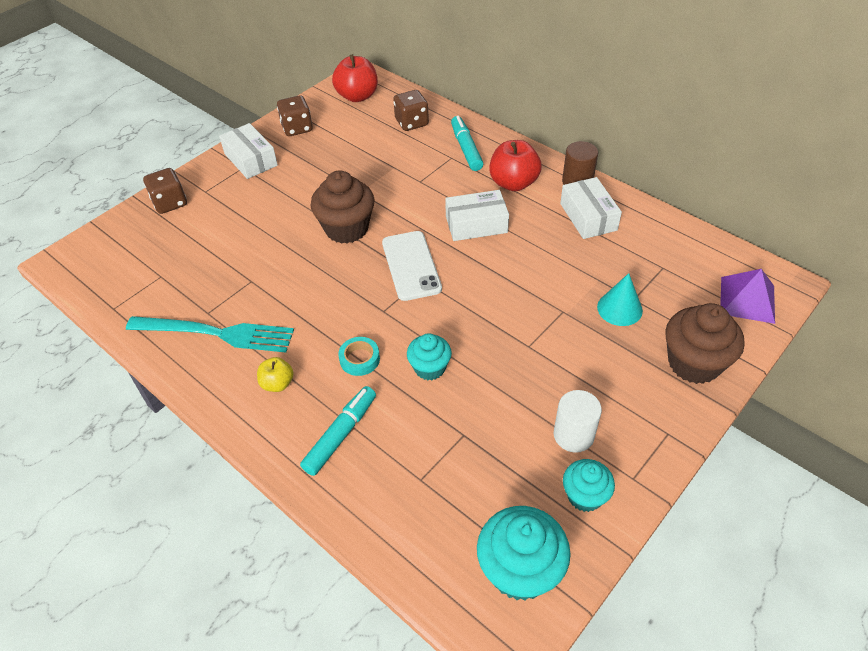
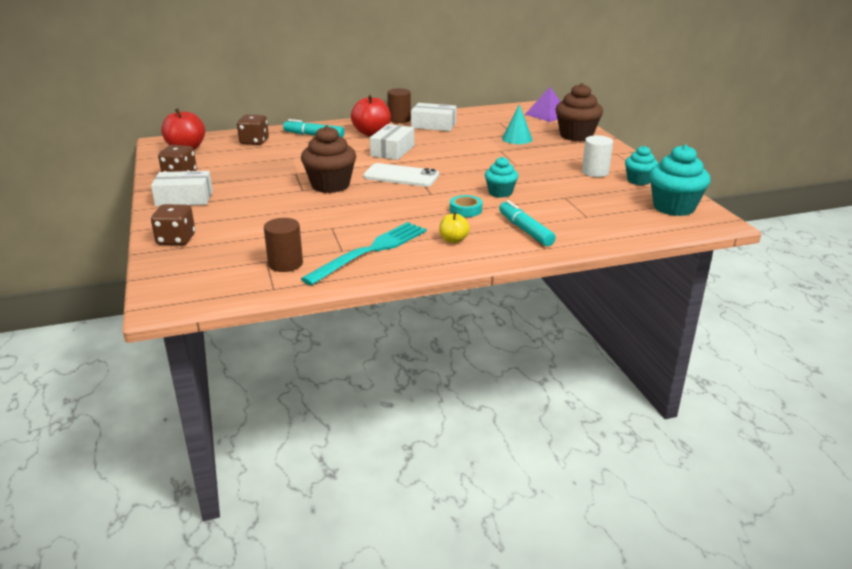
camera: 60 degrees left, 20 degrees down
none -> brown cylinder [264,218,303,272]

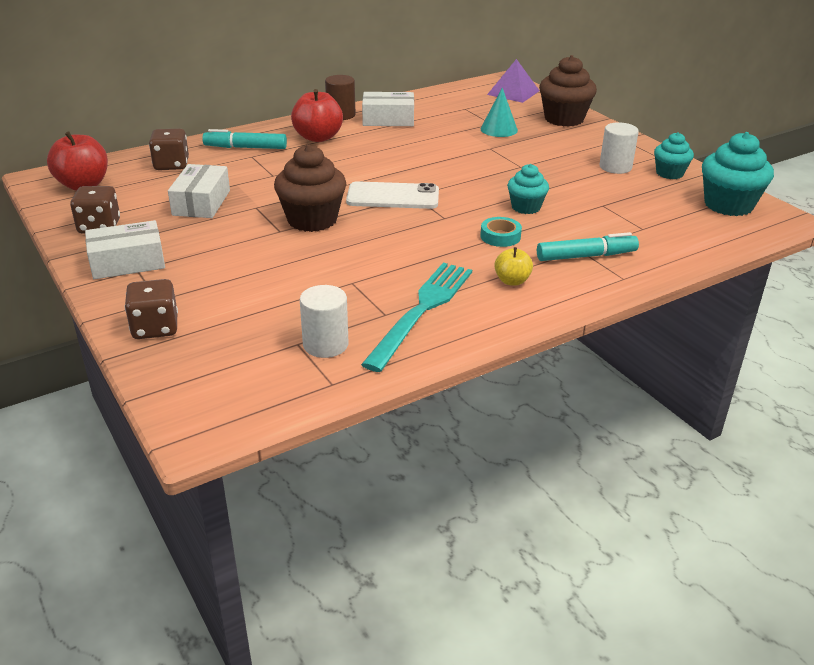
camera: 15 degrees left, 5 degrees up
brown cylinder [264,218,303,272] -> white cylinder [300,285,348,358]
white box [370,124,414,160] -> white box moved to [168,164,230,218]
turquoise marker [499,200,556,246] -> turquoise marker turned 120 degrees clockwise [537,232,639,261]

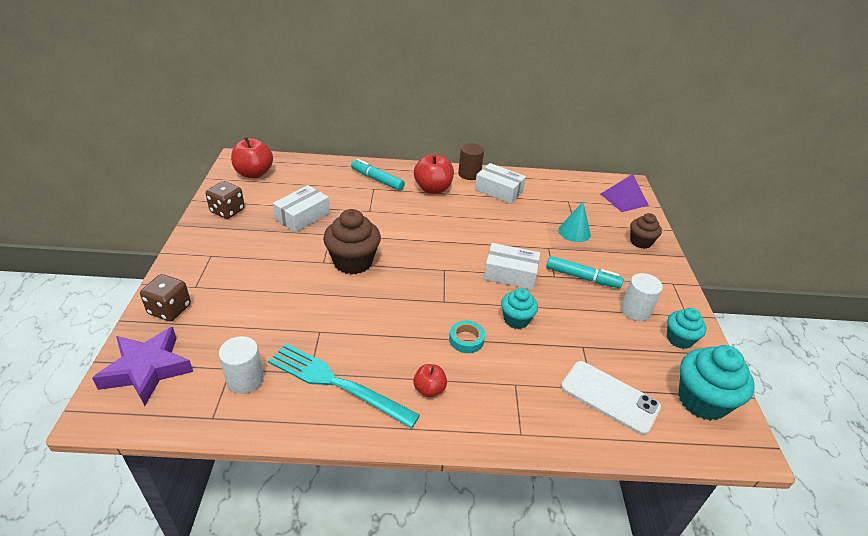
camera: 30 degrees right, 5 degrees up
white box [85,220,165,279] -> white box moved to [484,243,540,290]
brown dice [149,128,189,170] -> none
white phone [346,181,439,209] -> white phone moved to [561,361,661,435]
turquoise fork [361,263,472,372] -> turquoise fork turned 120 degrees counterclockwise [268,343,420,428]
yellow apple [494,247,533,286] -> red apple [413,364,447,397]
turquoise marker [537,232,639,261] -> turquoise marker moved to [546,256,624,288]
brown cupcake [539,55,597,127] -> brown cupcake [630,213,662,249], size x0.60
none -> purple star [92,327,193,406]

